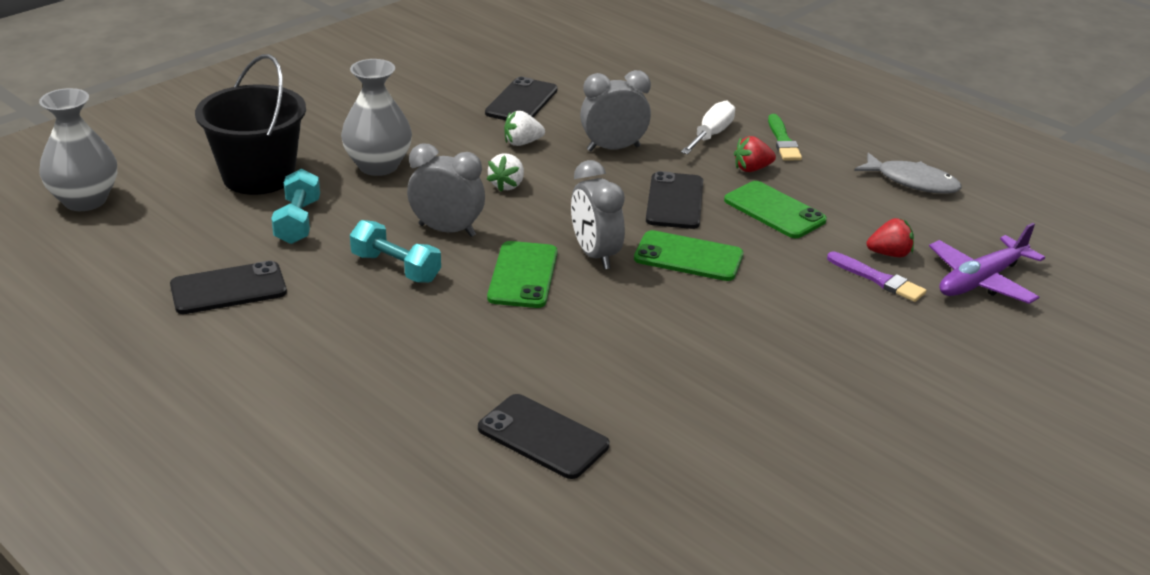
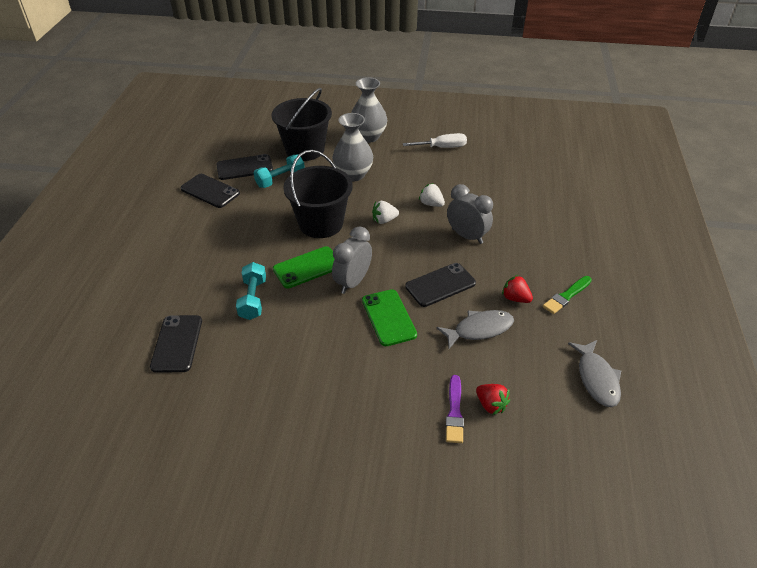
camera: 55 degrees right, 10 degrees up
grey vase [39,88,117,211] -> grey vase moved to [351,77,387,143]
turquoise dumbbell [350,220,441,283] -> turquoise dumbbell moved to [236,262,266,320]
grey clock [407,144,485,237] -> black bucket [283,150,353,238]
black phone [485,77,558,120] -> black phone moved to [216,154,273,180]
white screwdriver [681,100,735,154] -> white screwdriver moved to [403,133,467,148]
green phone [724,181,827,238] -> grey fish [436,310,514,349]
purple plane [929,223,1045,304] -> none

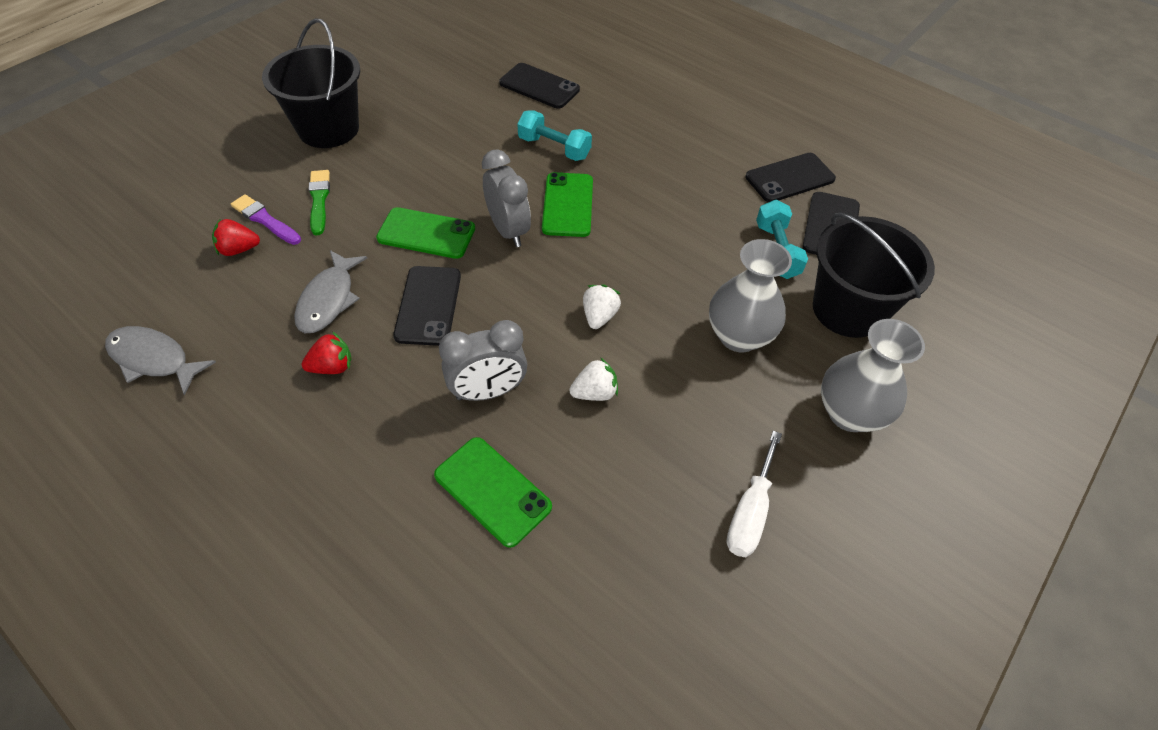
camera: 120 degrees right, 10 degrees up
black bucket [283,150,353,238] -> black bucket moved to [262,18,360,148]
green brush [543,276,592,314] -> green brush moved to [309,170,330,235]
none -> green phone [434,437,552,548]

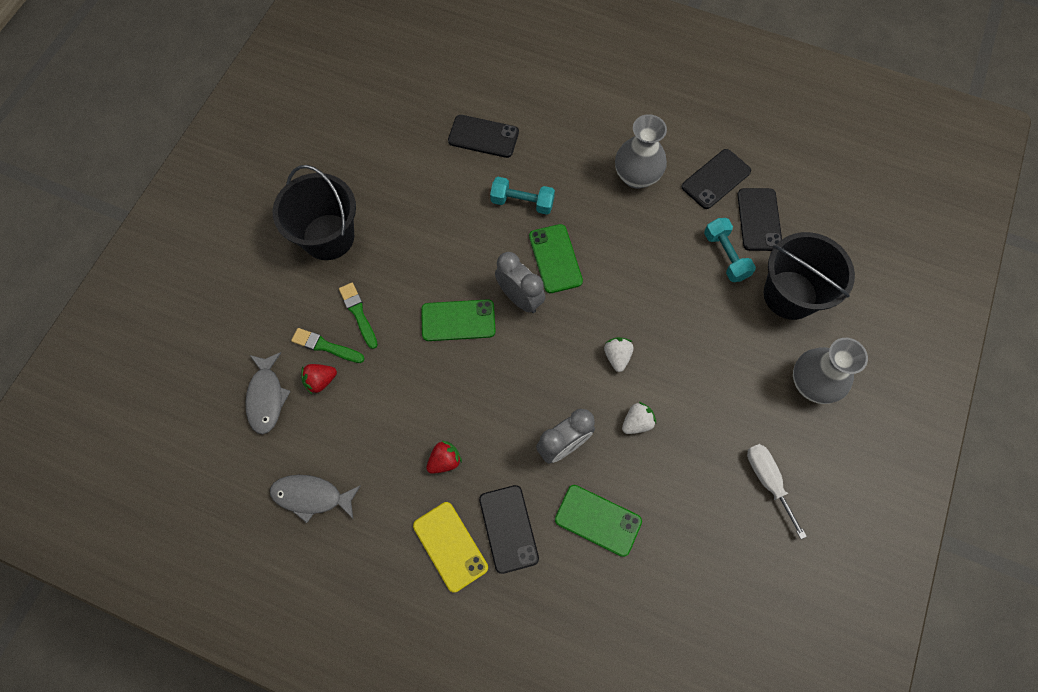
camera: 15 degrees left, 15 degrees up
purple brush [231,194,301,245] -> green brush [291,328,365,363]
grey fish [294,250,367,333] -> grey fish moved to [245,352,291,434]
black phone [393,266,461,346] -> black phone moved to [479,485,539,574]
grey vase [709,239,792,352] -> grey vase moved to [615,114,667,189]
white screwdriver [726,431,782,557] -> white screwdriver turned 150 degrees clockwise [747,444,807,539]
none -> yellow phone [413,502,488,592]

